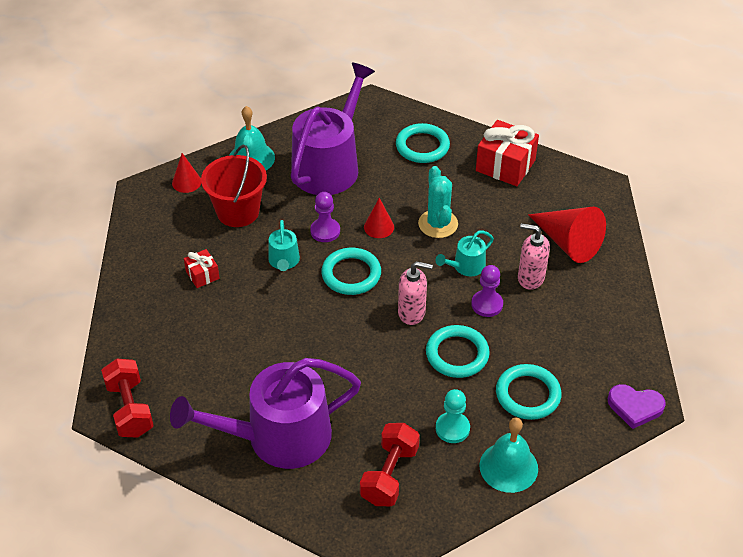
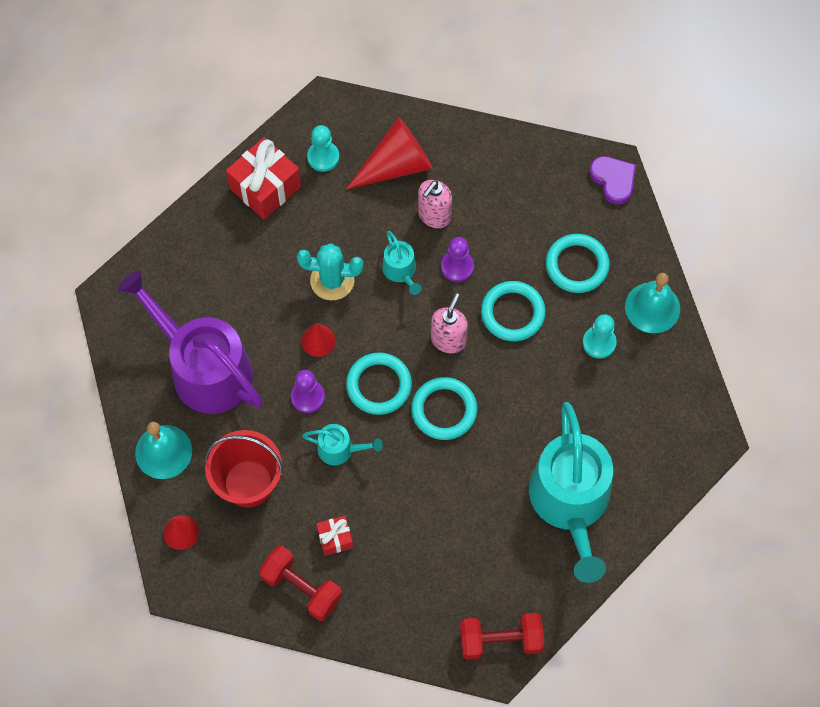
camera: 75 degrees left, 20 degrees up
purple watering can [170,358,361,469] -> turquoise watering can [529,402,613,583]
red dumbbell [360,423,420,506] -> red dumbbell moved to [259,546,342,621]
turquoise ring [396,123,450,163] -> turquoise ring moved to [411,377,477,440]
purple heart [607,384,666,429] -> purple heart turned 60 degrees counterclockwise [590,156,636,204]
none -> turquoise pawn [307,125,339,172]

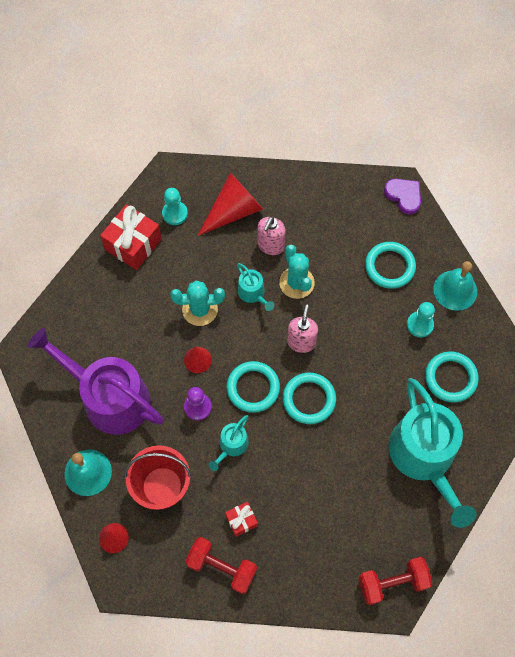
camera: 10 degrees left, 0 degrees up
turquoise watering can [302,424,383,465] -> turquoise watering can turned 120 degrees clockwise [208,415,249,471]
purple pawn [441,237,474,282] -> turquoise cactus [279,245,315,299]
turquoise ring [481,281,546,341] -> turquoise ring moved to [425,351,479,402]

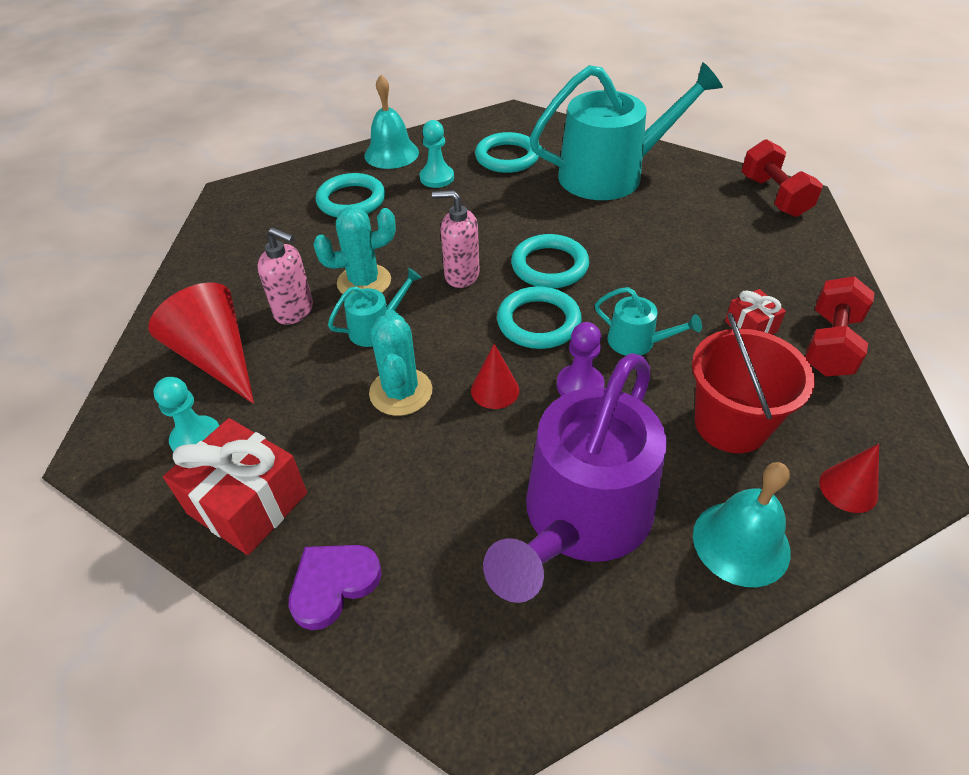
camera: 90 degrees left, 20 degrees down
purple heart [384,179,421,215] -> purple heart moved to [289,545,381,630]

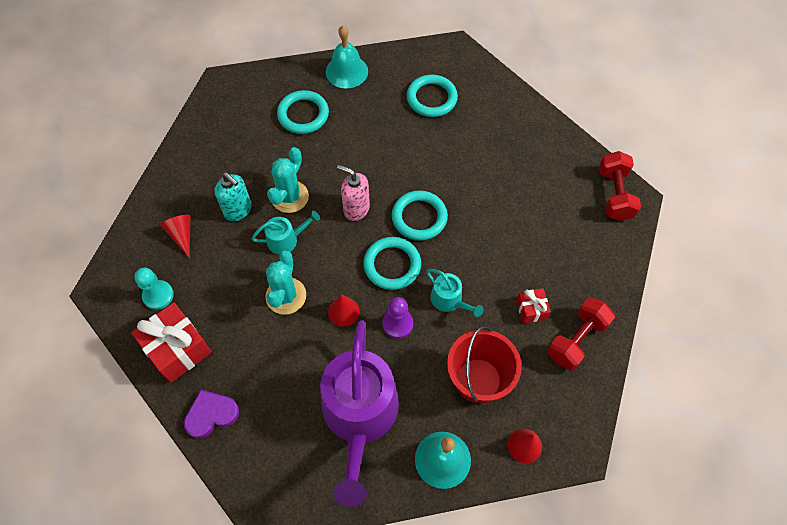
camera: 15 degrees right, 15 degrees up
red cone [148,283,254,404] -> red cone [161,215,190,259], size x0.54
pink soap dispenser [258,227,313,325] -> turquoise soap dispenser [215,173,252,221]
turquoise cactus [313,206,396,294] -> turquoise cactus turned 60 degrees counterclockwise [267,147,309,213]
turquoise pawn [420,120,454,188] -> none
purple watering can [483,353,667,603] -> purple watering can turned 45 degrees counterclockwise [320,320,399,507]
turquoise watering can [530,62,723,200] -> none

